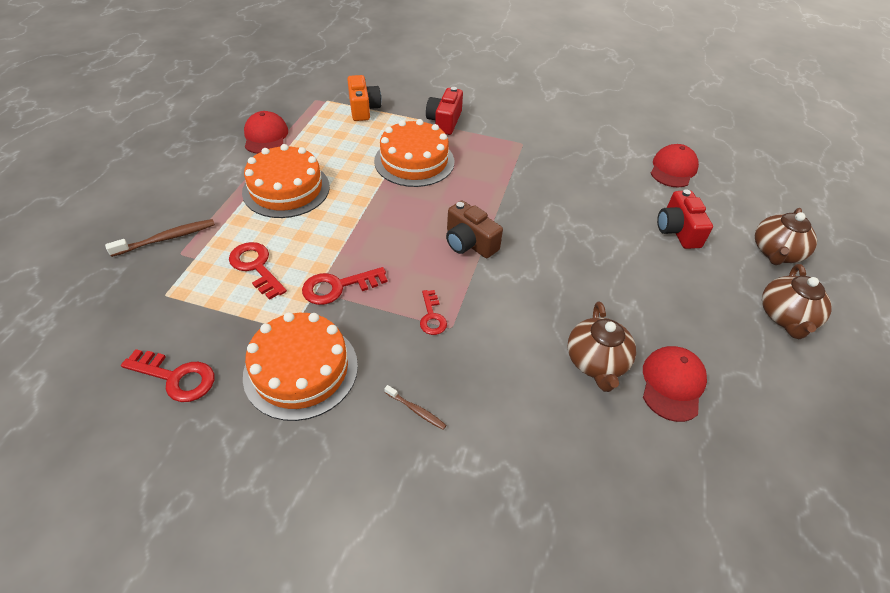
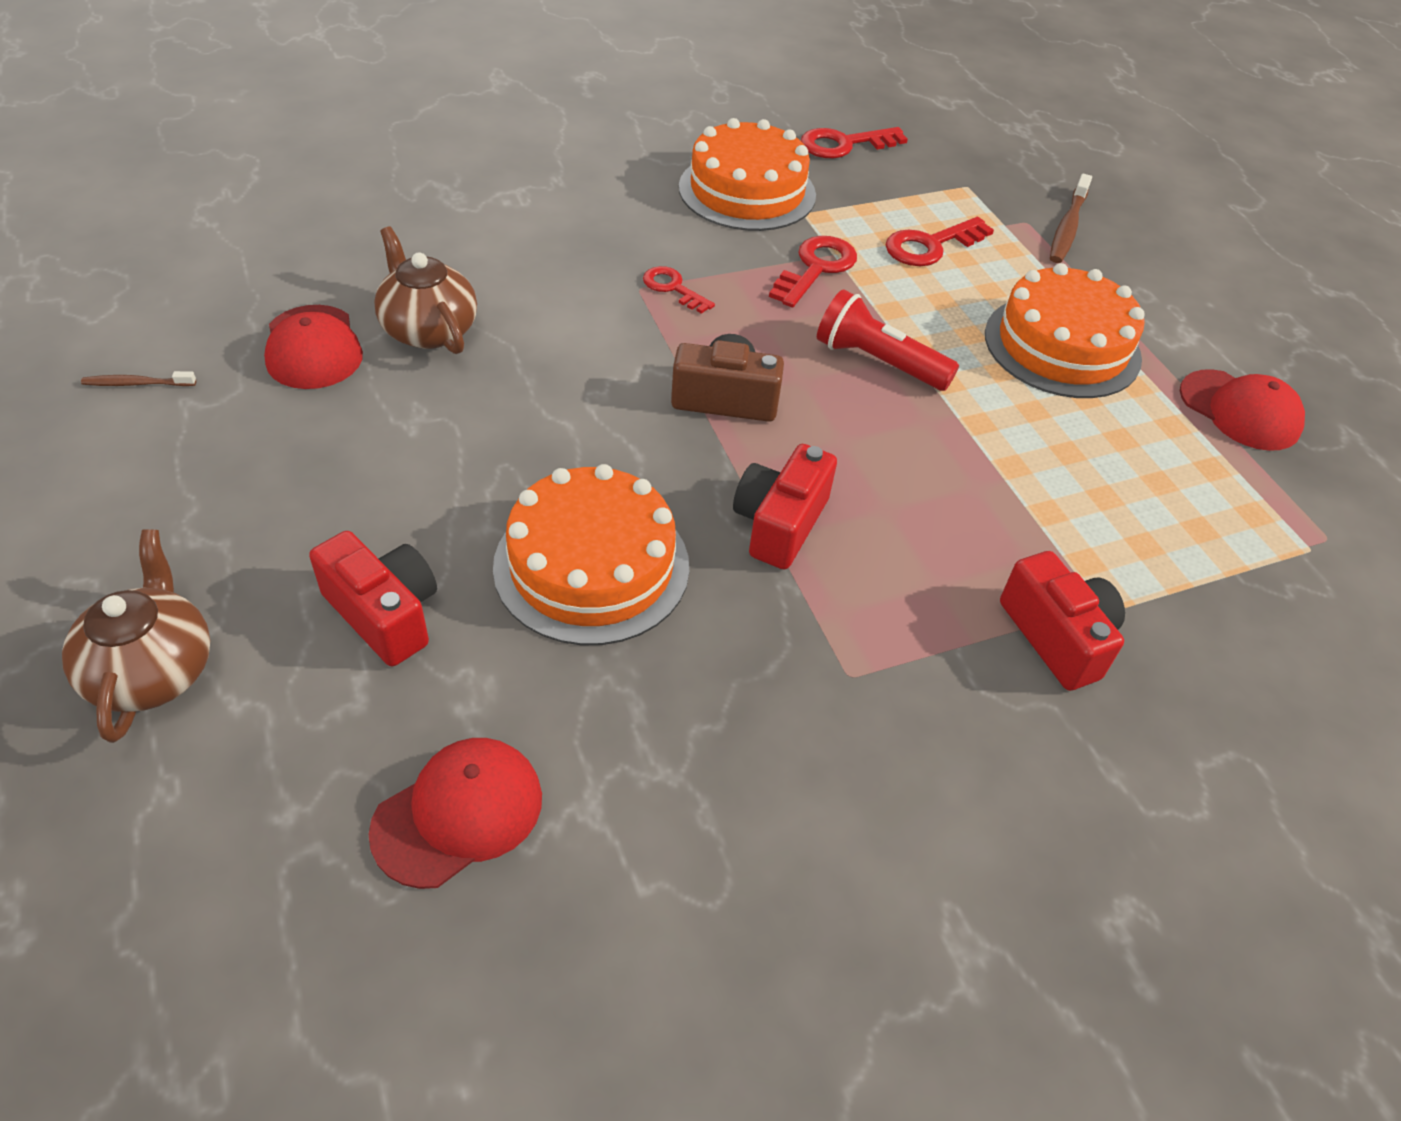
camera: 140 degrees right, 0 degrees up
red key [229,242,287,300] -> red key turned 135 degrees clockwise [886,217,994,266]
orange camera [347,75,382,121] -> none
orange cake [374,119,454,187] -> orange cake moved to [493,464,689,645]
brown toothbrush [384,385,446,430] -> brown toothbrush moved to [81,371,196,386]
red cap [650,144,699,188] -> red cap turned 120 degrees counterclockwise [368,738,542,889]
brown teapot [762,264,832,339] -> none
none -> red camera [733,444,837,570]
none -> red flashlight [817,289,959,391]

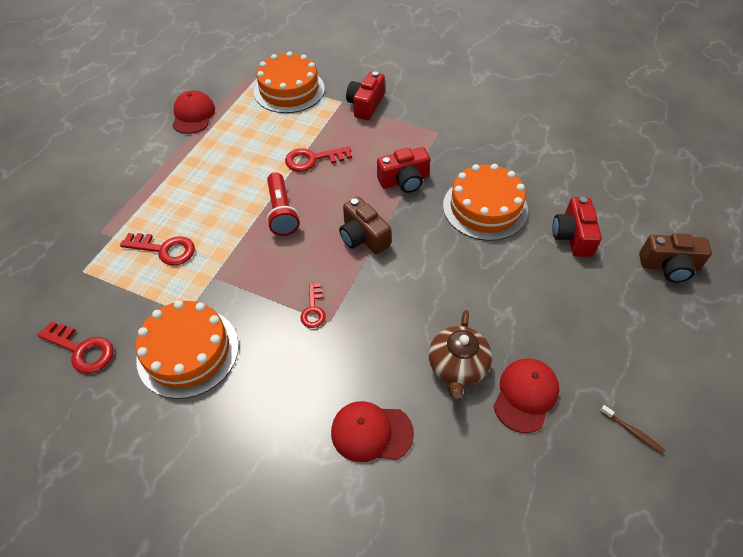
camera: 130 degrees left, 5 degrees up
brown teapot [62,529,210,743] -> brown camera [639,233,712,283]
red cap [368,738,542,889] -> red cap moved to [331,401,414,462]
red key [769,236,857,307] -> red key moved to [285,146,352,172]
orange cake [985,263,1145,398] -> orange cake moved to [254,51,325,113]
brown toothbrush [1050,174,1092,263] -> none

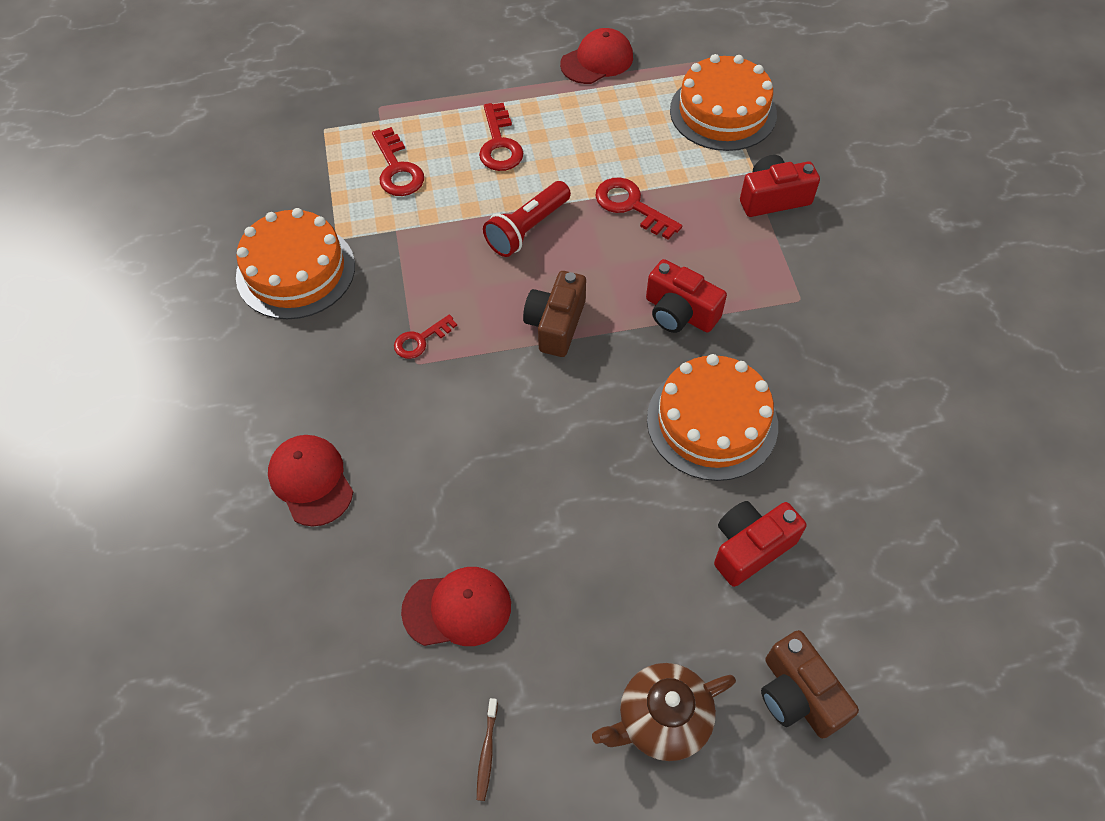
camera: 55 degrees right, 5 degrees up
red key [37,322,114,373] -> red key moved to [479,103,523,171]
brown teapot [429,310,492,399] -> brown teapot moved to [592,663,736,761]

